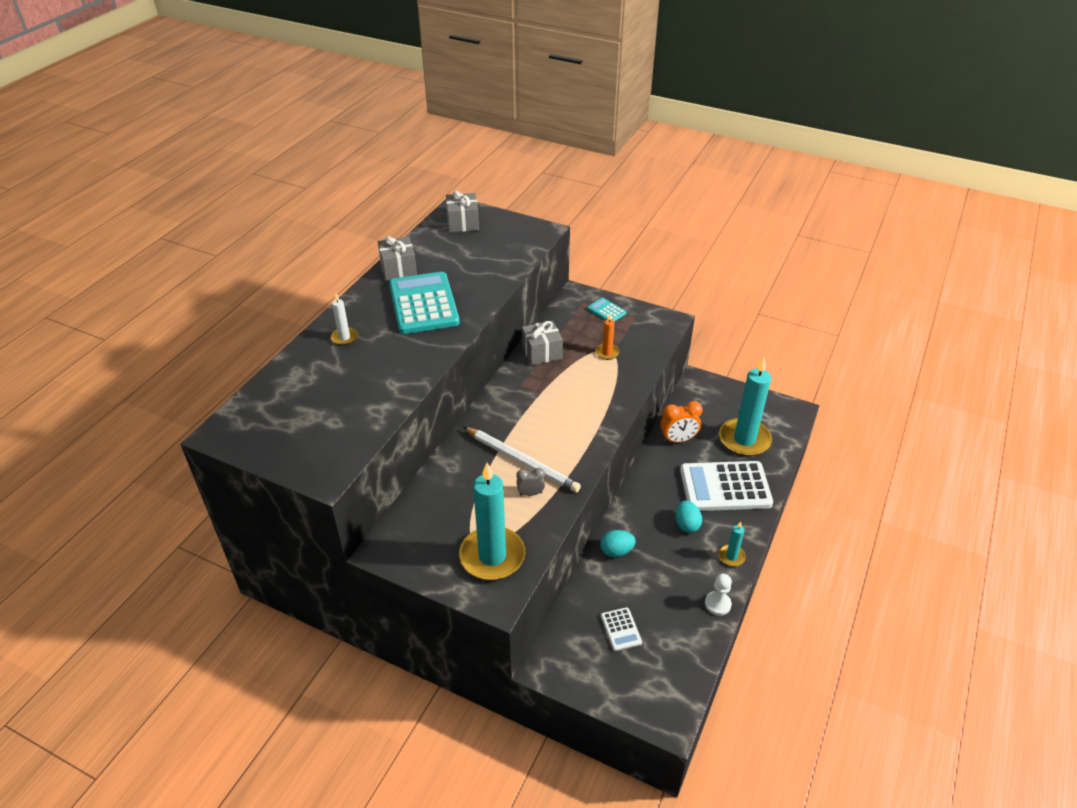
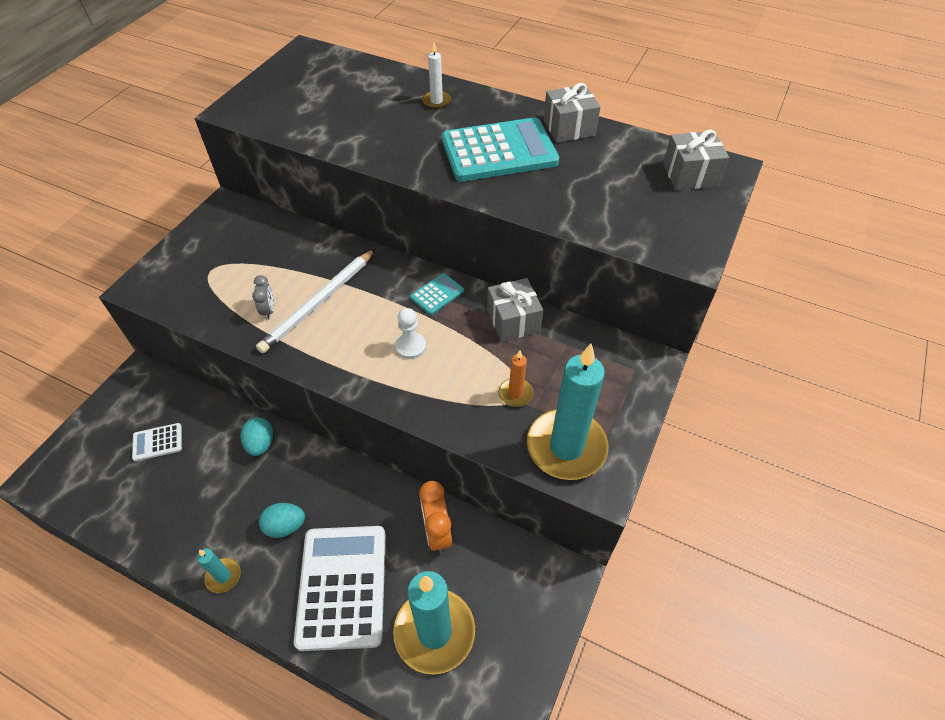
camera: 90 degrees right, 10 degrees up
turquoise candle [459,463,525,580] -> turquoise candle moved to [527,344,608,480]
turquoise calculator [587,298,627,322] -> turquoise calculator moved to [410,273,464,315]
white pawn [705,574,732,616] -> white pawn moved to [395,308,426,359]

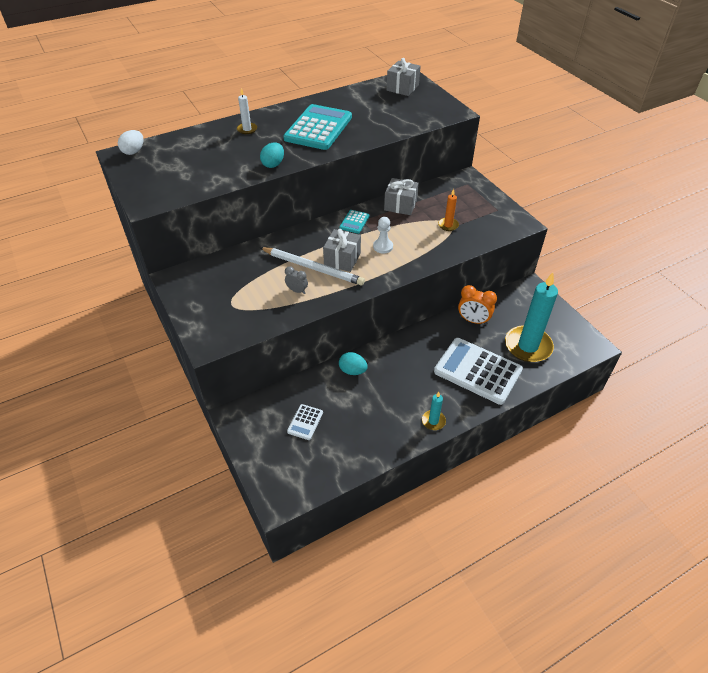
camera: 55 degrees left, 5 degrees down
white pencil [256,249,375,354] -> white pencil turned 45 degrees counterclockwise [259,247,365,286]
turquoise egg [259,503,305,538] -> turquoise egg moved to [260,142,284,168]
turquoise calculator [410,273,464,315] -> turquoise calculator turned 150 degrees counterclockwise [339,210,369,234]
turquoise candle [527,344,608,480] -> none
grey gift [544,83,601,143] -> grey gift moved to [323,229,361,272]
none -> white egg [118,130,144,155]

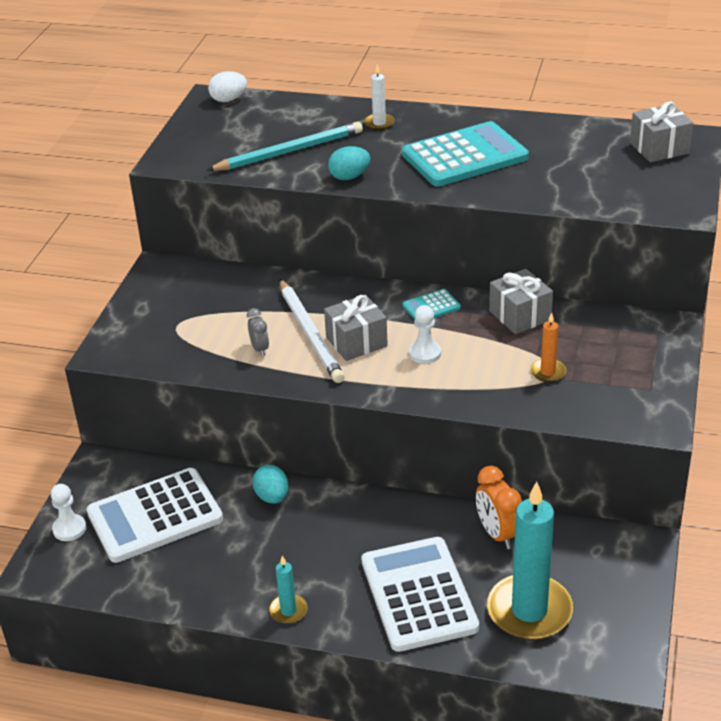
camera: 45 degrees right, 10 degrees down
white calculator [287,404,323,440] -> white calculator [86,468,223,563], size x2.23
none -> white pawn [51,484,86,541]
none -> turquoise pencil [207,122,363,171]

